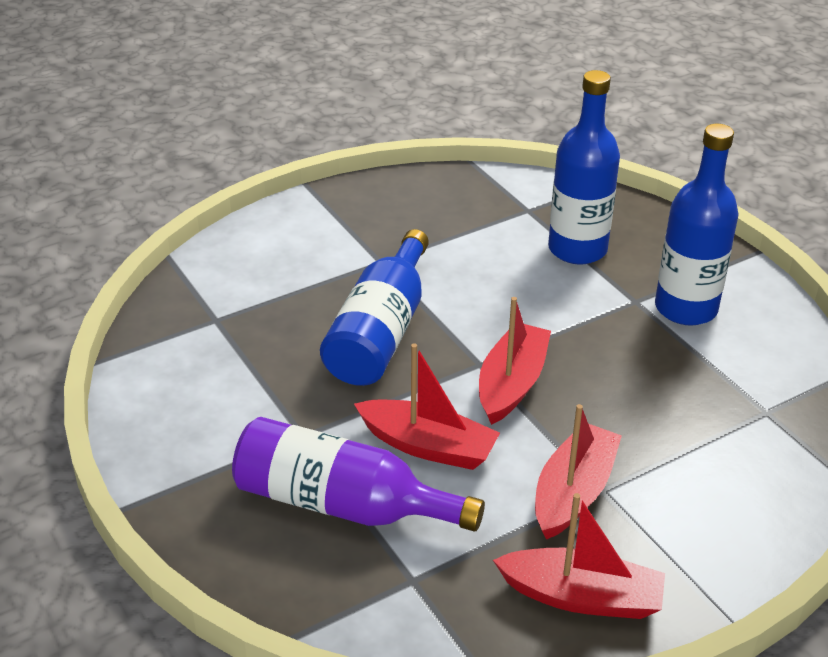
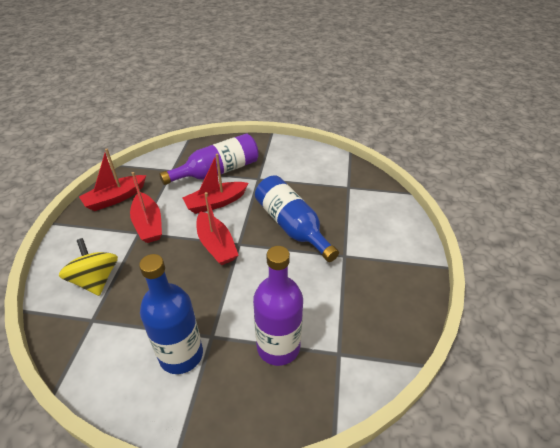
camera: 130 degrees right, 5 degrees up
blue bottle [548,70,620,264] -> purple bottle [253,246,303,366]
none -> yellow spinning top [59,238,118,296]

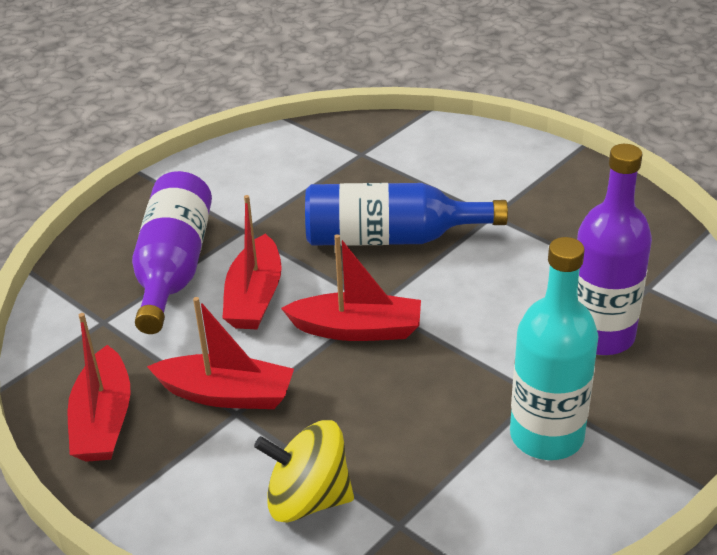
camera: 55 degrees left, 5 degrees down
blue bottle [139,254,203,374] -> turquoise bottle [510,237,598,460]

